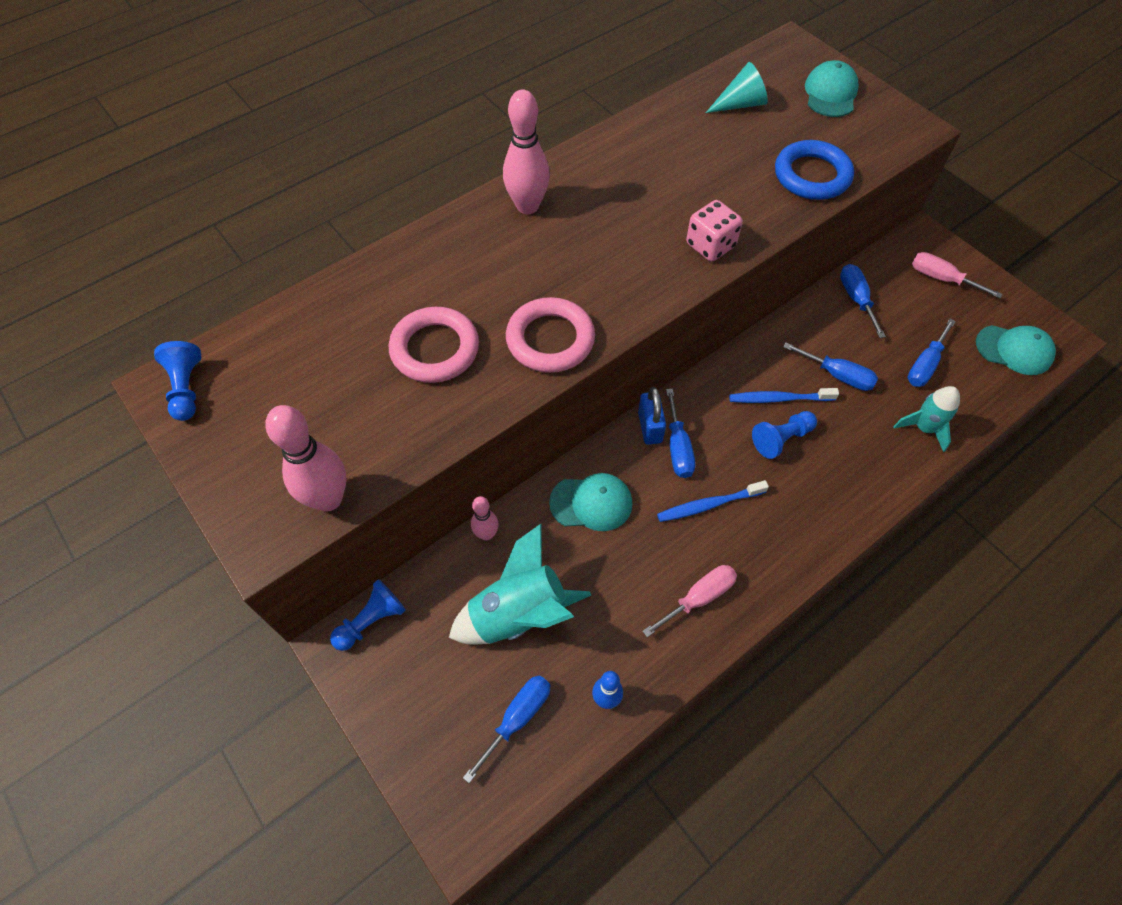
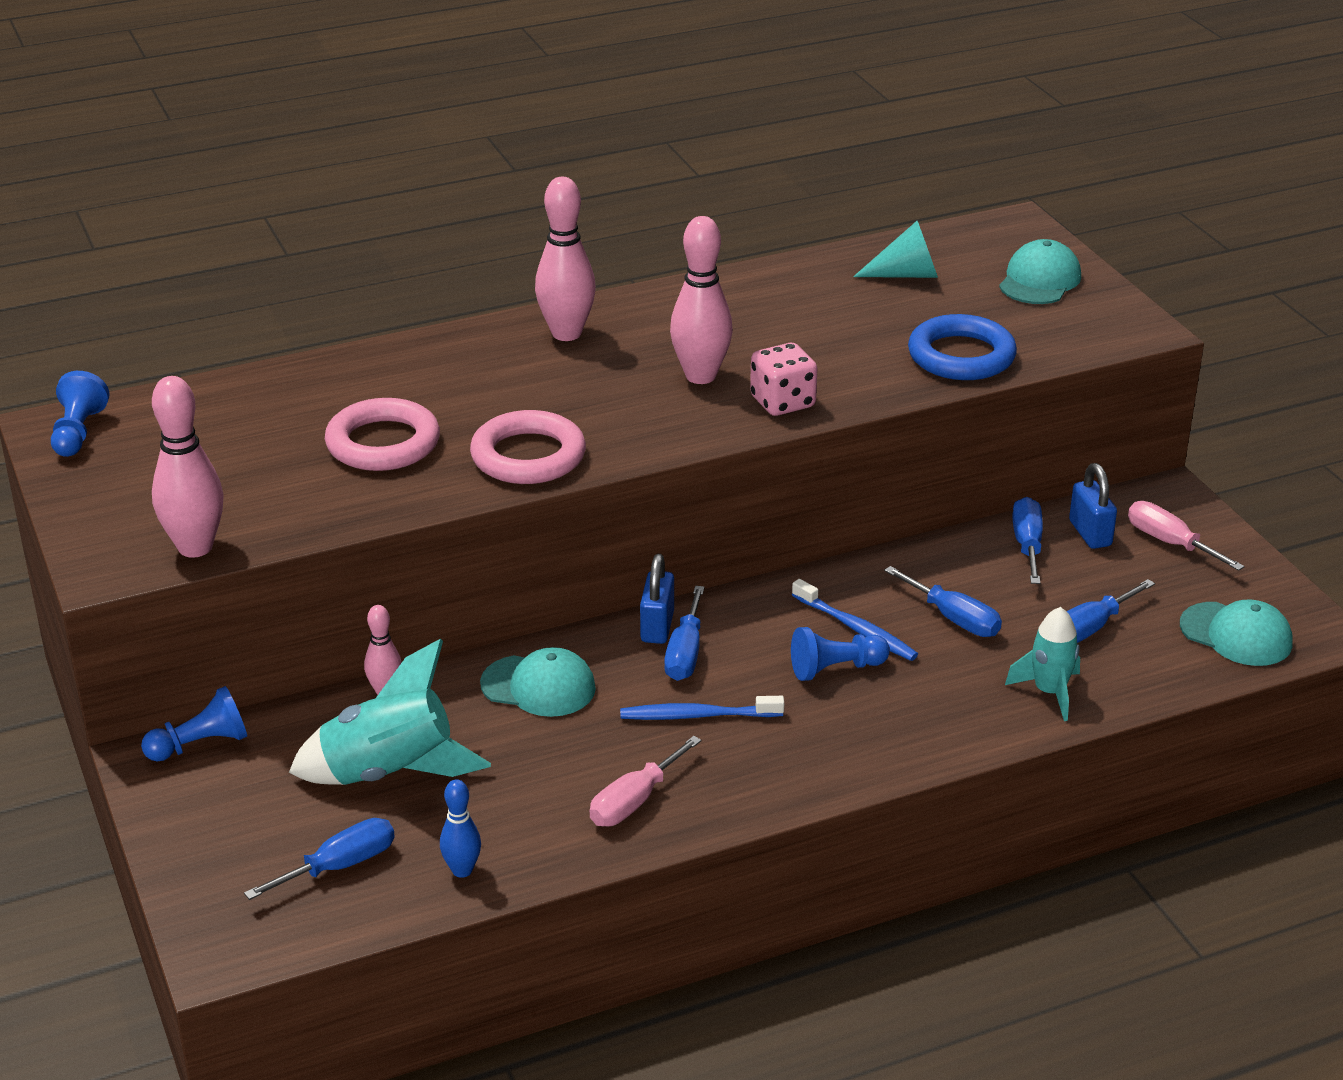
camera: 15 degrees right, 25 degrees down
pink screwdriver [642,565,737,637] -> pink screwdriver turned 150 degrees clockwise [589,736,702,826]
blue toothbrush [729,388,839,403] -> blue toothbrush turned 150 degrees counterclockwise [792,579,918,661]
none -> pink bowling pin [670,216,733,384]
none -> blue padlock [1069,463,1117,549]

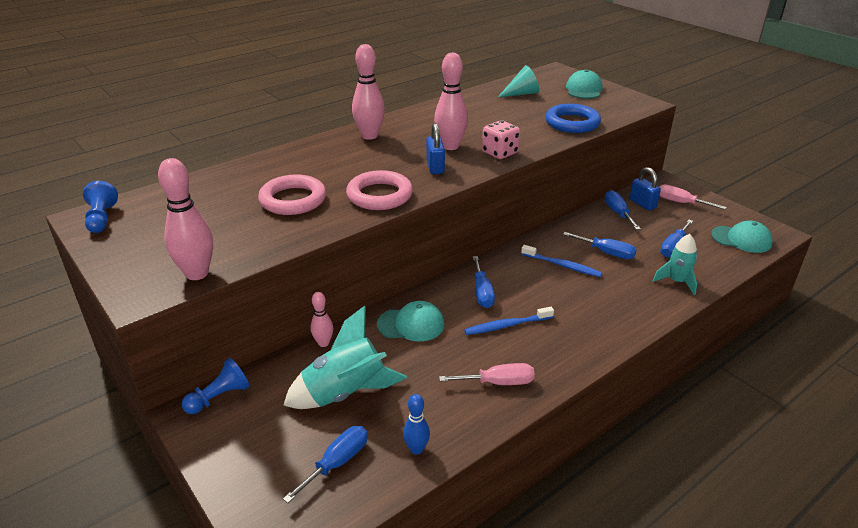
camera: 15 degrees left, 0 degrees up
pink screwdriver [589,736,702,826] -> pink screwdriver turned 120 degrees counterclockwise [439,363,535,385]
blue padlock [640,554,674,644] -> blue padlock moved to [426,123,445,174]
blue pawn [791,627,890,681] -> none

